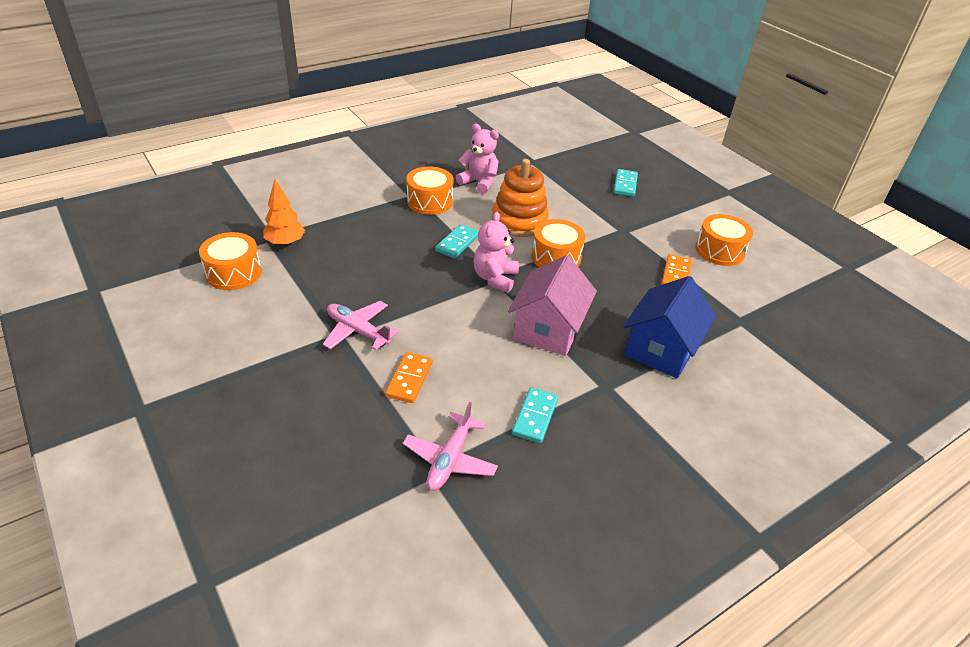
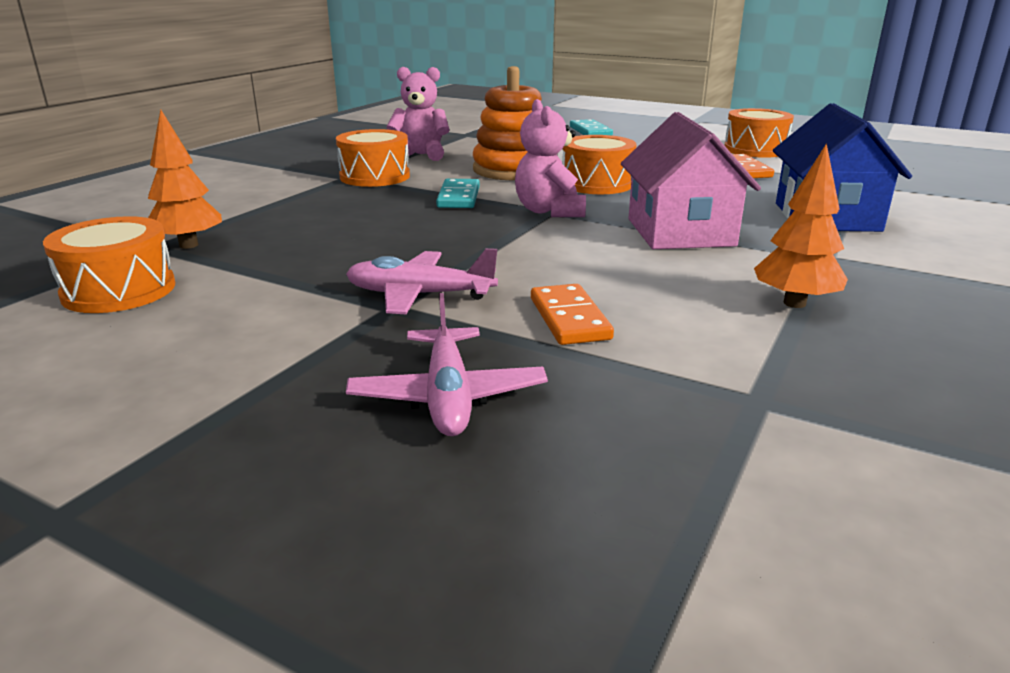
camera: 25 degrees left, 15 degrees down
pink plane [403,402,498,491] -> pink plane moved to [346,293,548,436]
turquoise domino [512,387,558,443] -> orange tree [754,143,848,308]

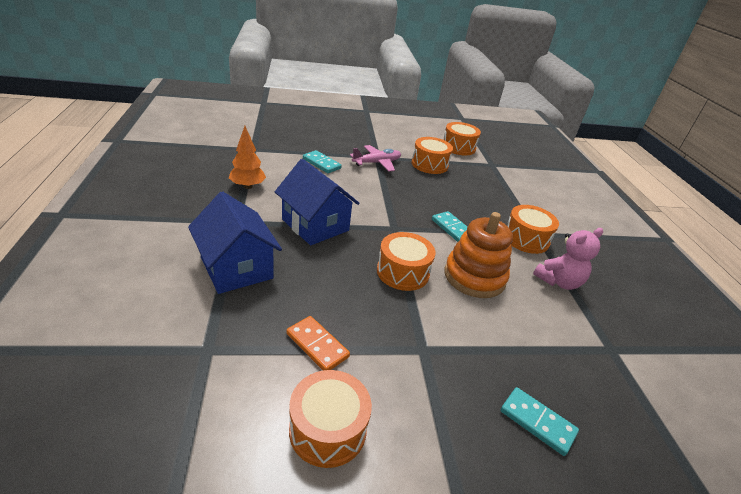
camera: 140 degrees right, 10 degrees up
orange tree [148,110,222,249] -> none
pink plane [346,293,548,436] -> none
pink teddy bear [515,99,586,217] -> none
orange domino [531,284,614,345] -> turquoise domino [303,150,342,173]
pink house [621,112,761,249] -> blue house [275,159,360,245]
none -> orange drum [412,137,453,174]

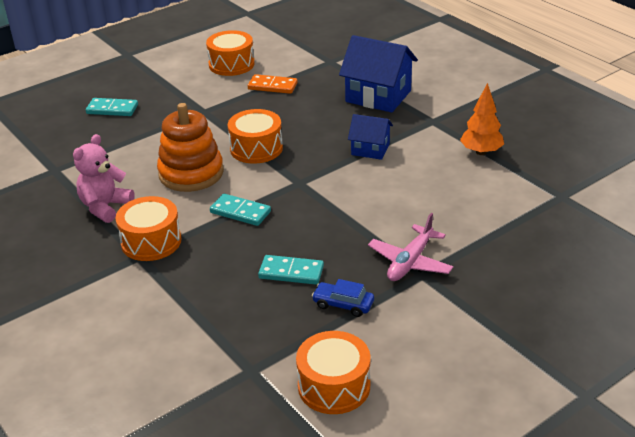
camera: 155 degrees right, 0 degrees up
blue house [275,159,360,245] -> blue house [348,114,393,160], size x0.57
turquoise domino [303,150,342,173] -> turquoise domino moved to [258,255,324,285]
orange drum [412,137,453,174] -> blue car [312,279,374,317]

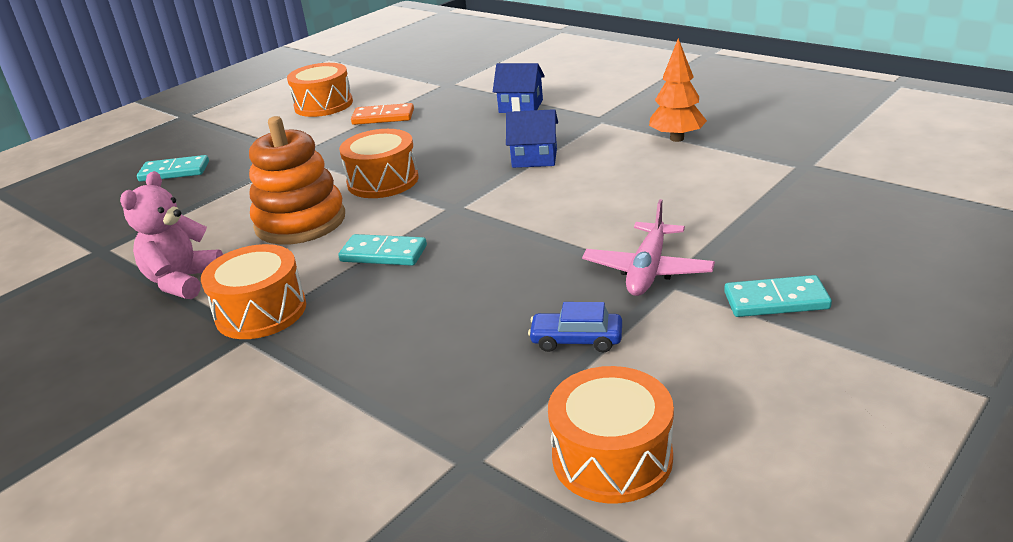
camera: 10 degrees left, 5 degrees down
turquoise domino [258,255,324,285] -> turquoise domino moved to [724,275,832,317]
blue house [339,35,418,113] -> blue house [493,63,545,113], size x0.57

